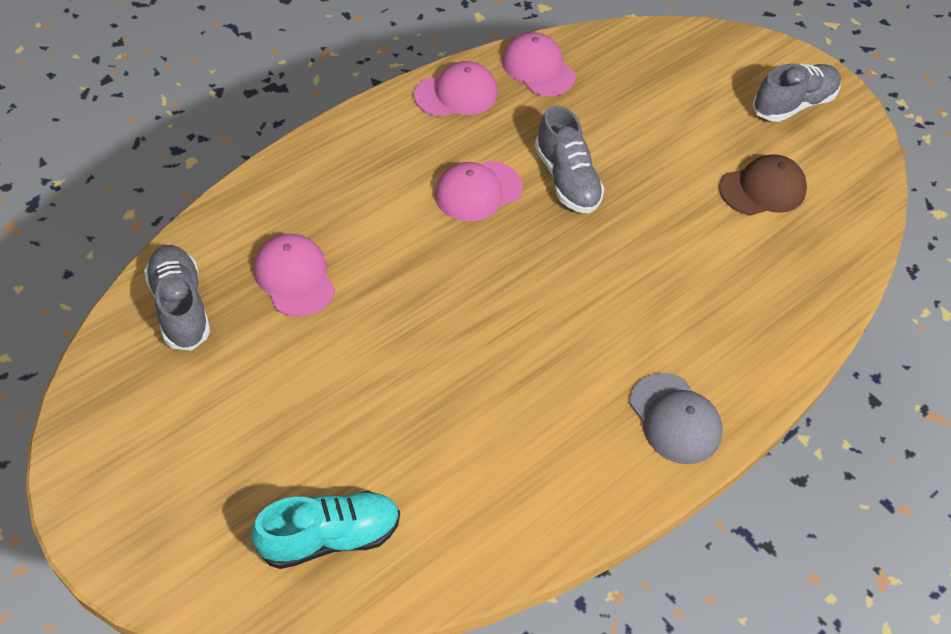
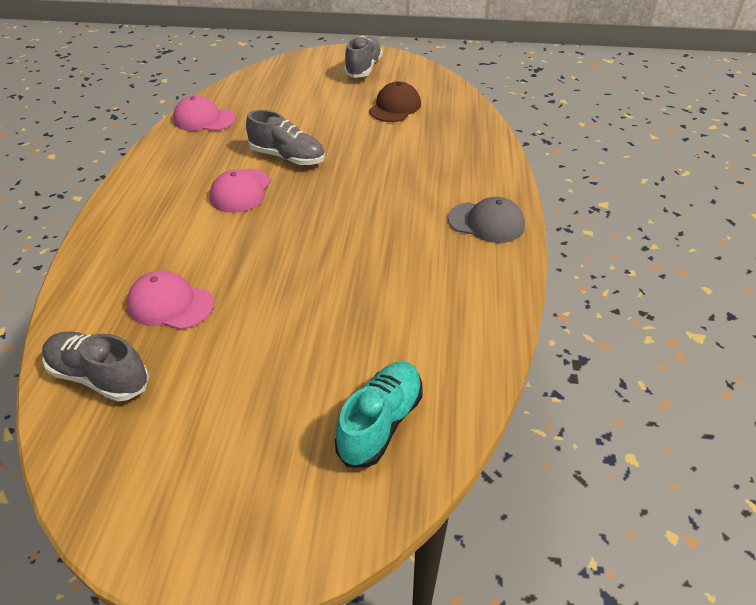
camera: 40 degrees left, 10 degrees down
pink cap [414,61,498,117] -> none

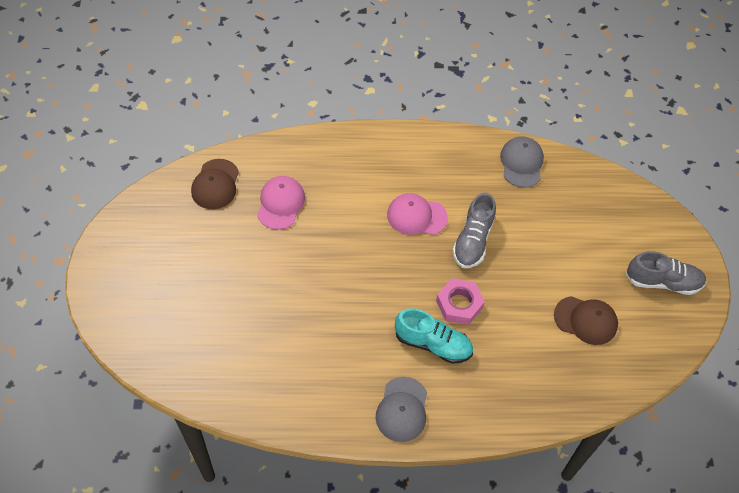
camera: 80 degrees right, 15 degrees up
grey shoe [42,331,149,401] -> brown cap [191,159,239,209]
pink cap [173,95,236,131] -> grey cap [500,136,544,188]
turquoise shoe [335,362,423,468] -> turquoise shoe moved to [395,308,473,364]
none -> pink nut [436,278,485,324]

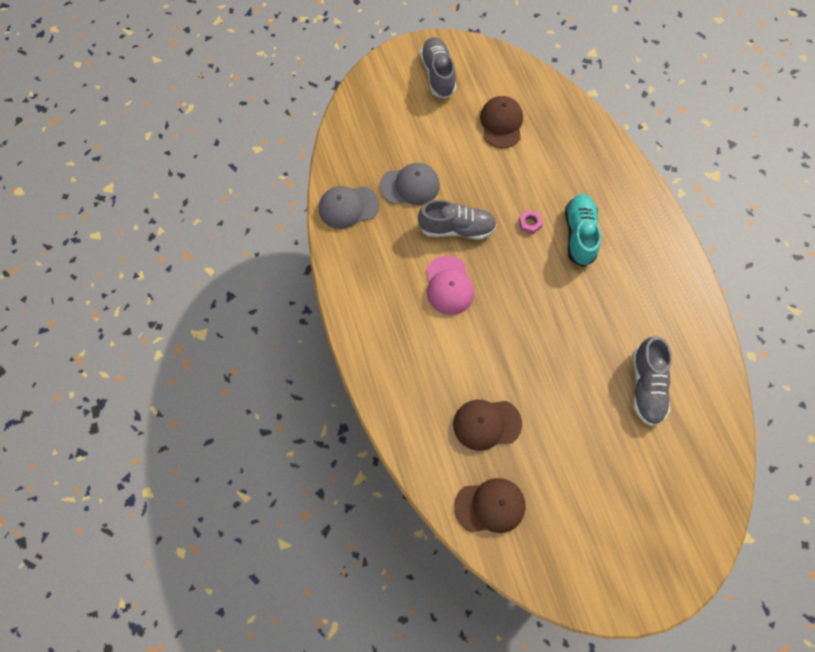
camera: 105 degrees left, 10 degrees up
pink cap [257,176,305,230] -> brown cap [453,400,522,451]
grey cap [376,377,427,442] -> grey cap moved to [380,163,440,205]
pink nut [436,278,485,324] -> pink nut [519,210,543,234], size x0.53
none -> grey shoe [633,336,672,426]

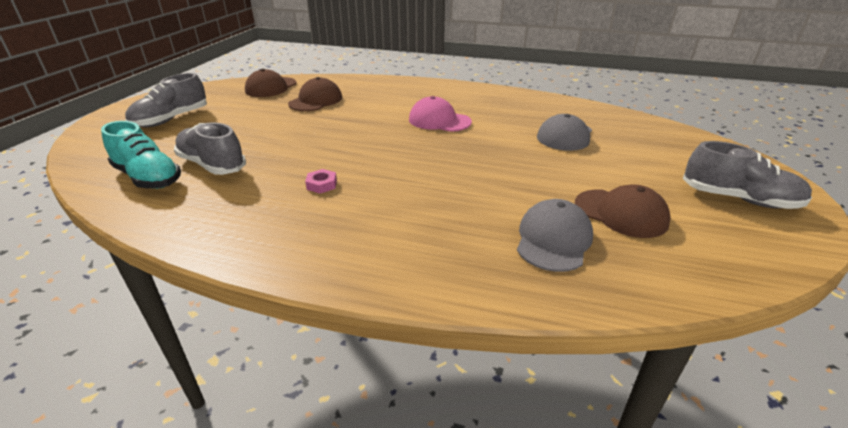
camera: 125 degrees right, 35 degrees down
grey cap [319,186,379,229] -> grey cap moved to [517,199,593,272]
grey shoe [418,200,497,240] -> grey shoe moved to [125,73,207,128]
pink nut [519,210,543,234] -> pink nut moved to [305,169,337,193]
turquoise shoe [565,194,601,267] -> turquoise shoe moved to [101,121,181,189]

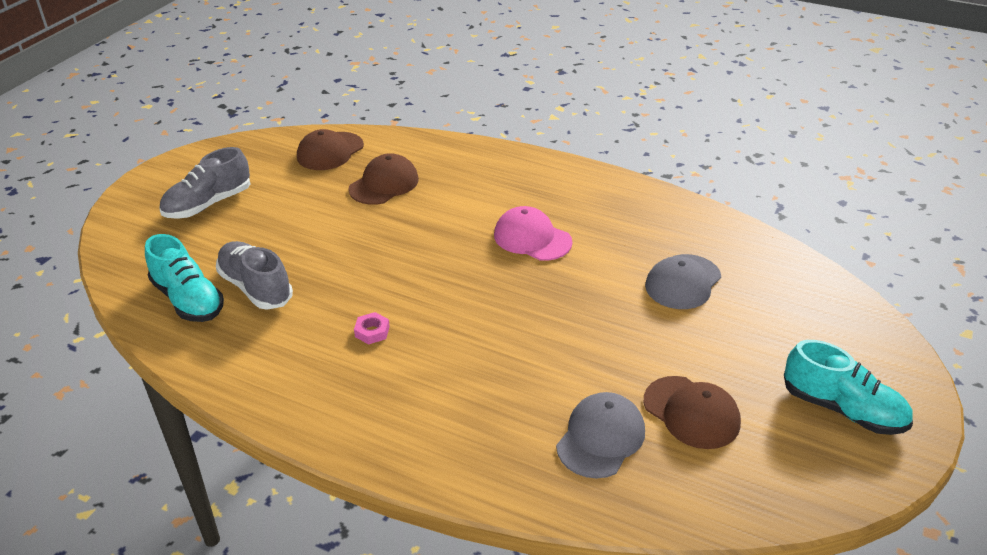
camera: 10 degrees right, 5 degrees up
grey shoe [683,141,812,209] -> turquoise shoe [784,340,913,435]

